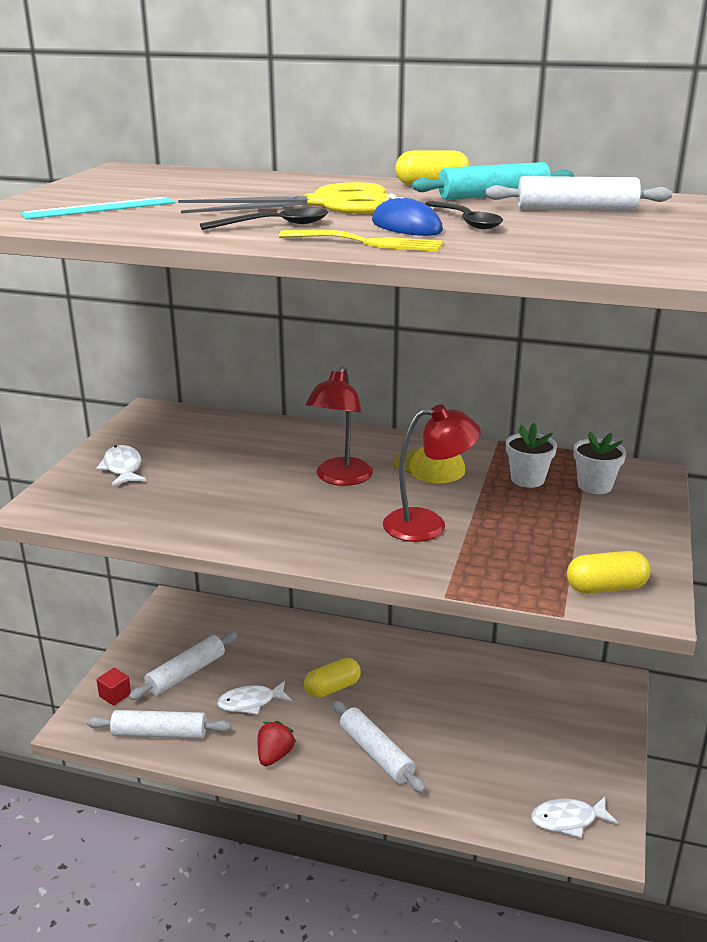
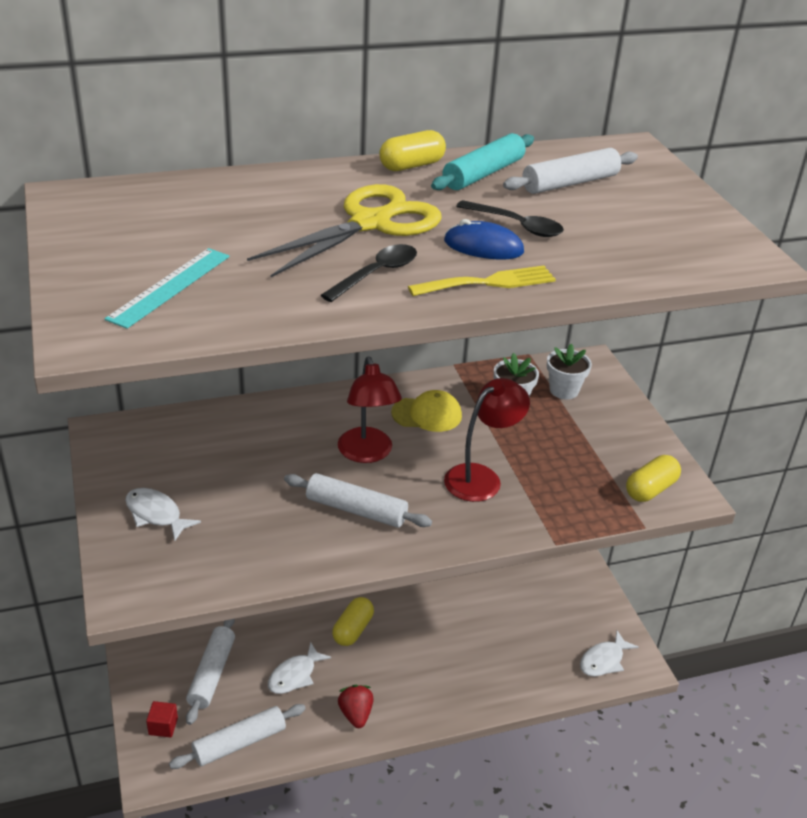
camera: 35 degrees left, 10 degrees up
white rolling pin [332,701,426,793] -> white rolling pin moved to [284,473,432,528]

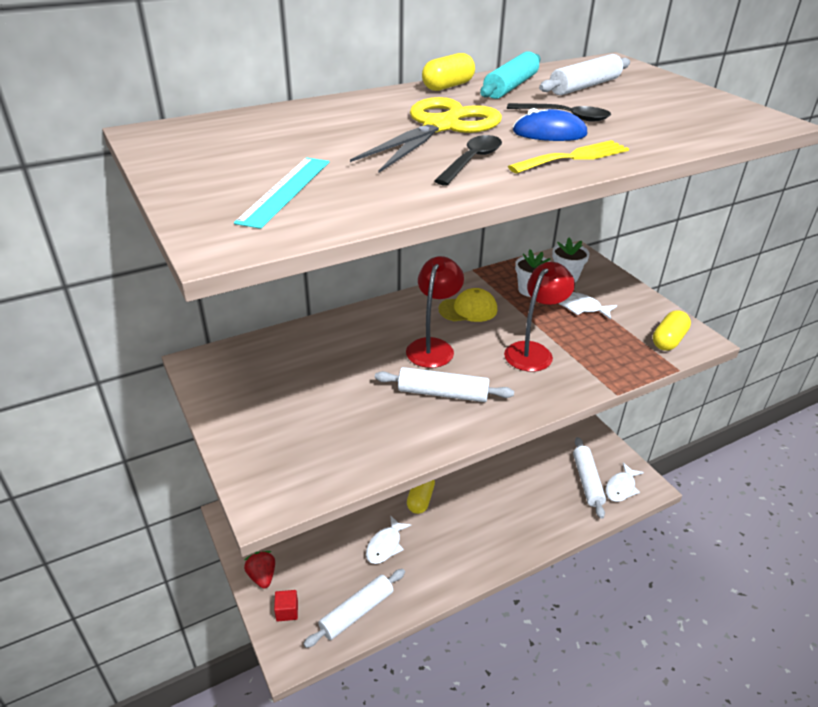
camera: 10 degrees left, 0 degrees up
white fish [125,488,201,541] -> white fish moved to [558,292,617,320]
white rolling pin [186,619,235,725] -> white rolling pin moved to [573,437,606,519]
red lamp [338,357,402,463] -> red lamp turned 135 degrees counterclockwise [406,256,464,368]
red strawberry [338,685,374,728] -> red strawberry moved to [244,551,275,589]

